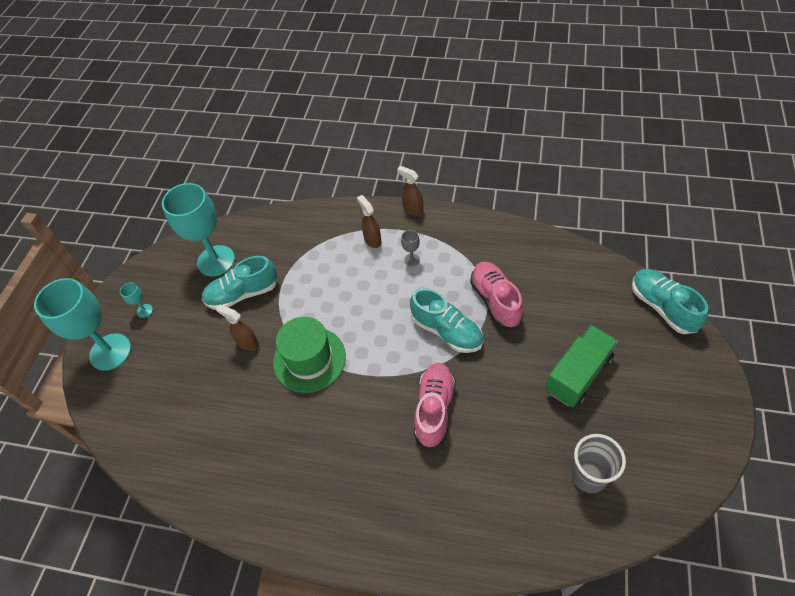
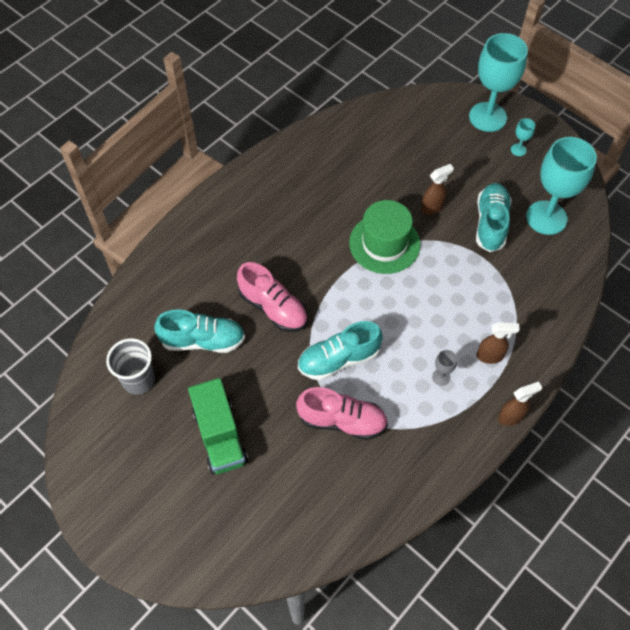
camera: 115 degrees right, 5 degrees up
turquoise shoe [632,269,708,334] -> turquoise shoe moved to [154,309,245,353]

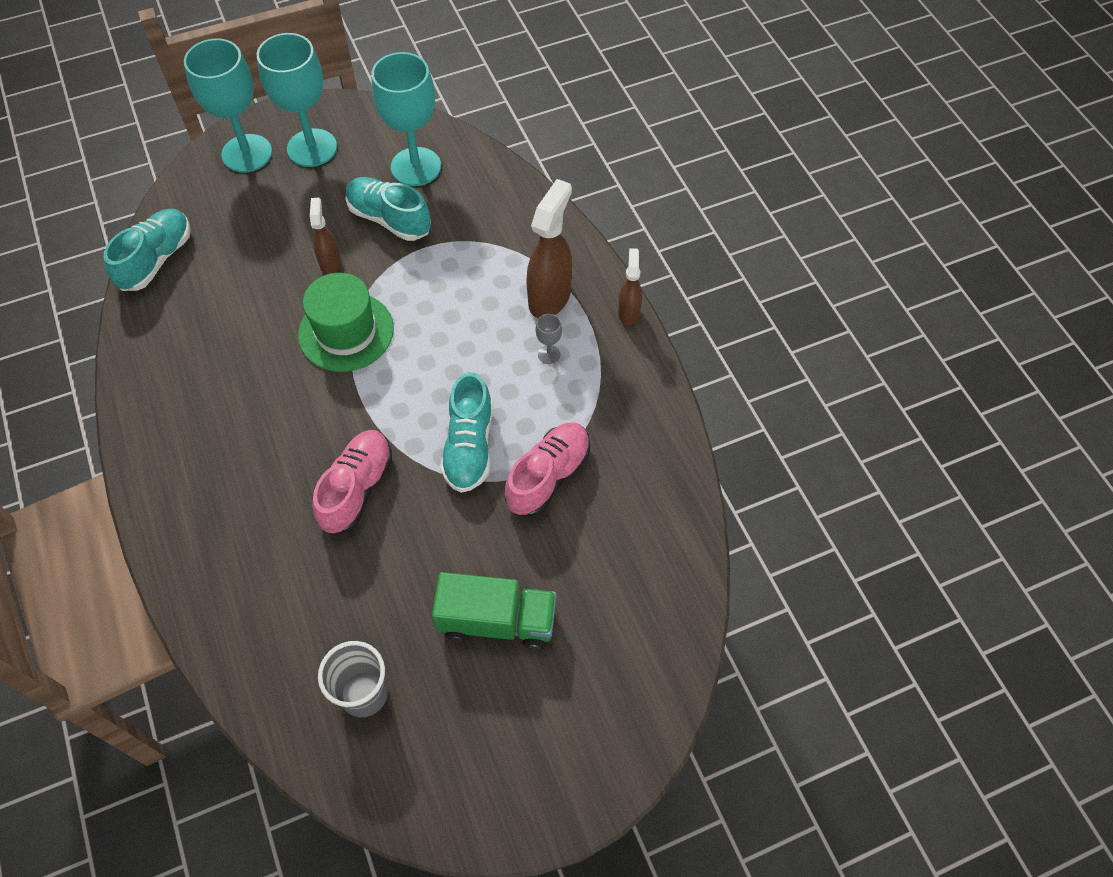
camera: 65 degrees left, 0 degrees up
turquoise shoe [154,309,245,353] -> turquoise shoe moved to [104,209,191,291]
pink shoe [237,262,307,332] -> pink shoe turned 45 degrees counterclockwise [313,430,392,535]
brown spray bottle [477,322,520,364] -> brown spray bottle [526,179,572,318], size x1.76
turquoise goblet [511,118,535,156] -> turquoise goblet [257,33,337,167], size x2.48

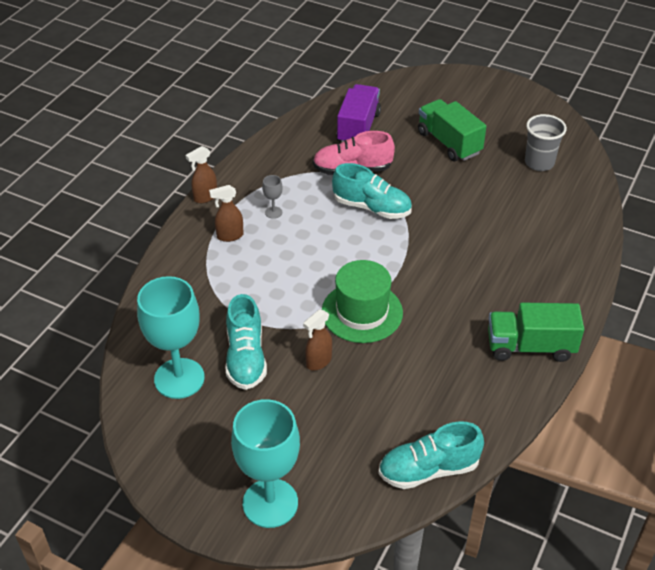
camera: 130 degrees left, 15 degrees down
turquoise goblet [257,33,337,167] -> none
pink shoe [313,430,392,535] -> none
turquoise shoe [440,372,493,493] -> turquoise shoe turned 60 degrees clockwise [332,163,412,219]
brown spray bottle [526,179,572,318] -> brown spray bottle [209,185,244,242], size x0.57
none -> purple truck [336,84,381,143]
none -> green truck [488,303,584,362]

